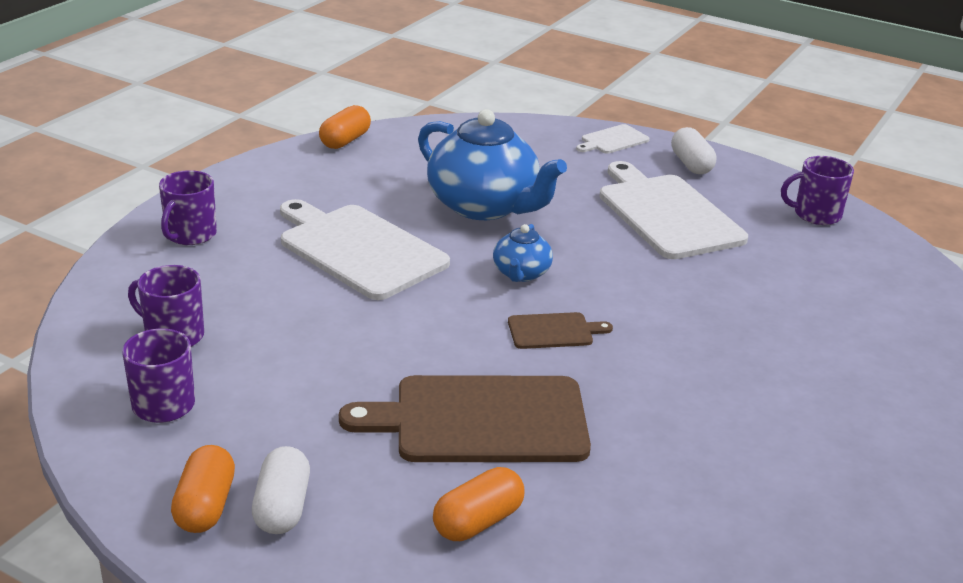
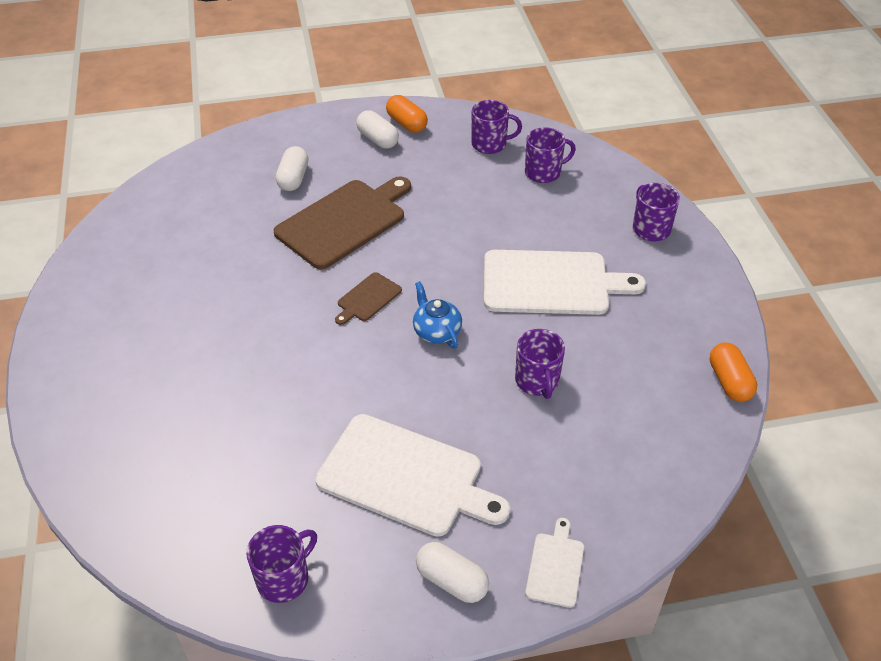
camera: 140 degrees right, 15 degrees up
blue teapot [418,109,567,220] -> purple mug [515,329,565,399]
orange capsule [433,467,524,541] -> white capsule [276,146,309,191]

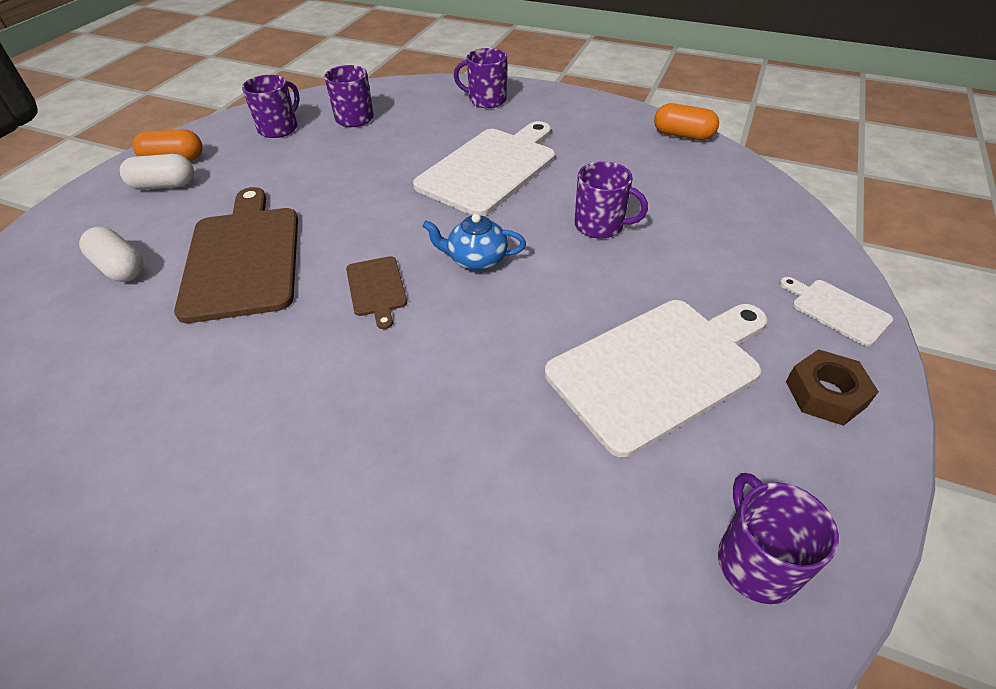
camera: 55 degrees left, 0 degrees up
white capsule [416,542,489,603] -> brown nut [786,349,879,426]

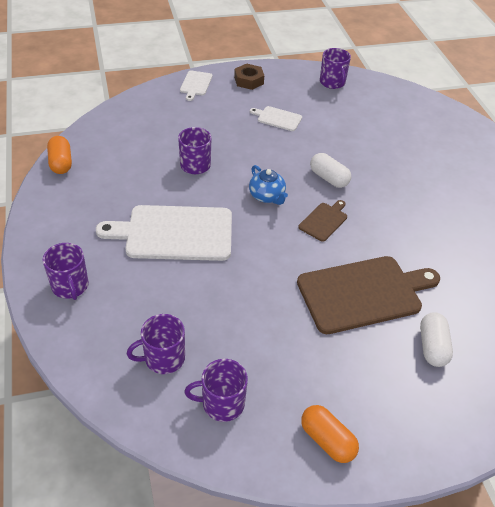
camera: 130 degrees left, 0 degrees up
white capsule [120,154,194,190] -> white capsule moved to [310,153,351,188]
brown cutting board [174,187,298,323] -> brown cutting board turned 150 degrees counterclockwise [297,256,440,334]
white cutting board [545,300,768,457] -> white cutting board [250,106,302,131], size x0.47
purple mug [718,473,839,604] -> purple mug turned 60 degrees counterclockwise [320,48,351,89]

